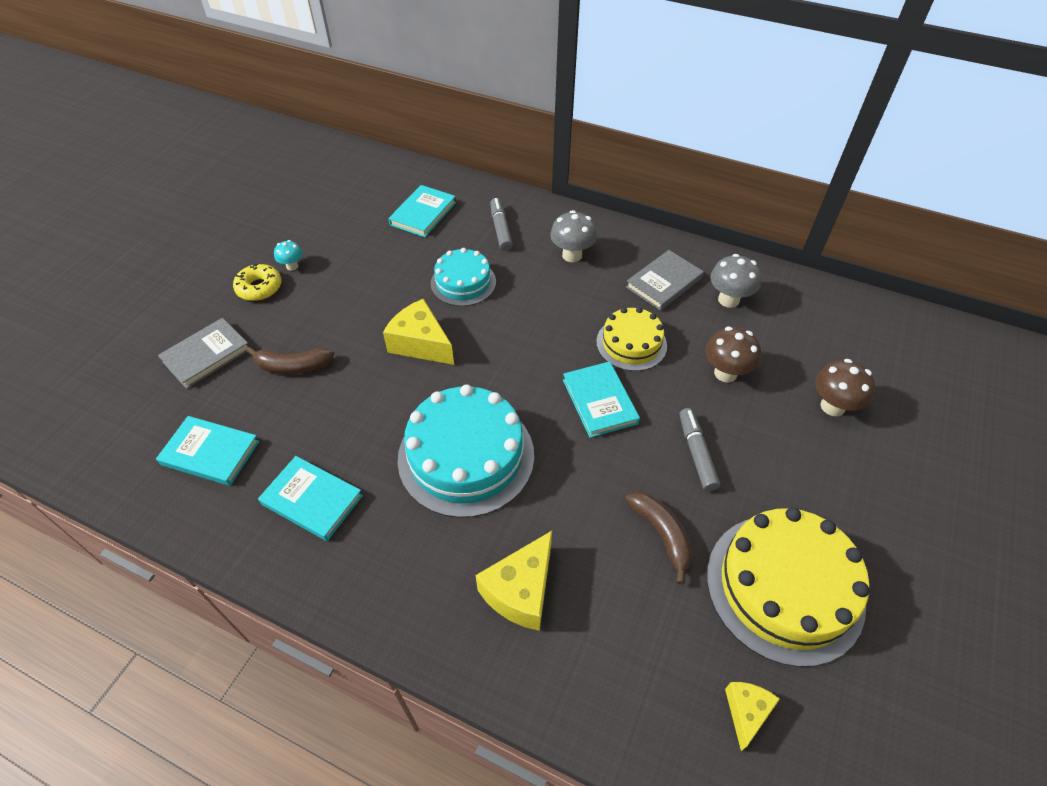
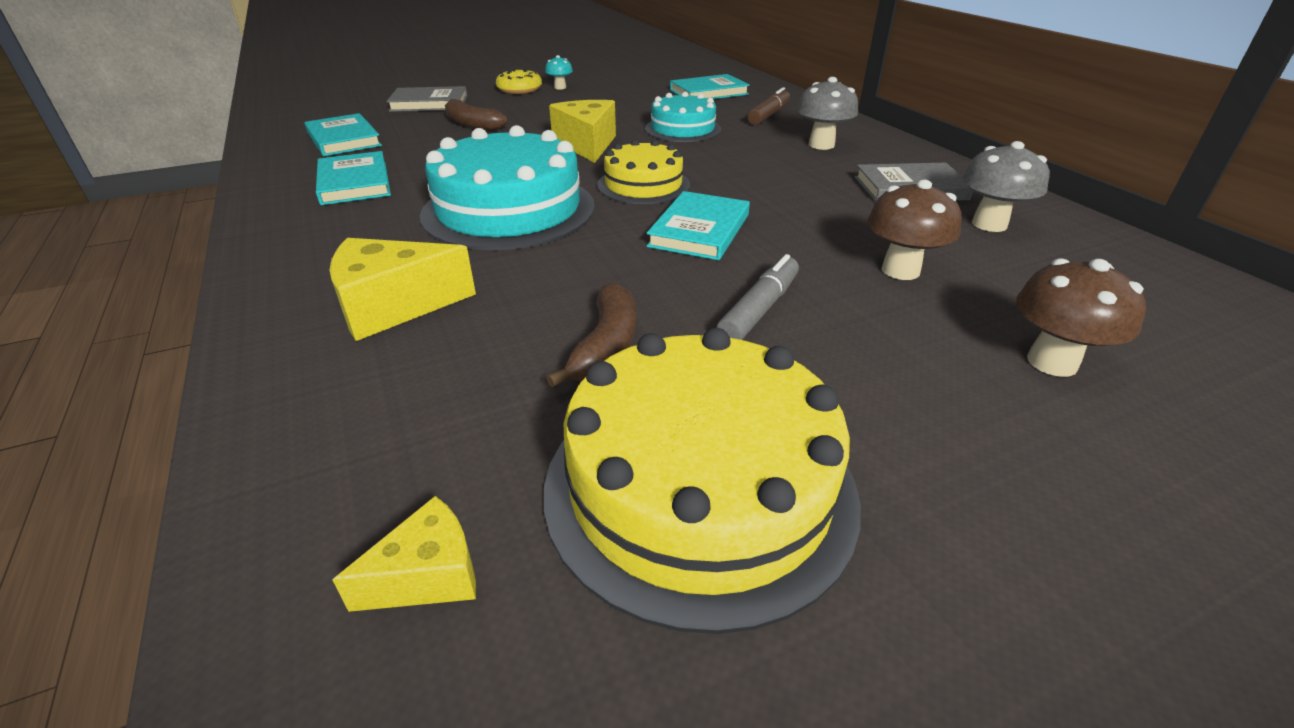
camera: 40 degrees right, 15 degrees down
grey marker [490,198,513,251] -> brown marker [748,87,790,125]
yellow cake [596,307,667,371] -> yellow cake moved to [597,139,690,204]

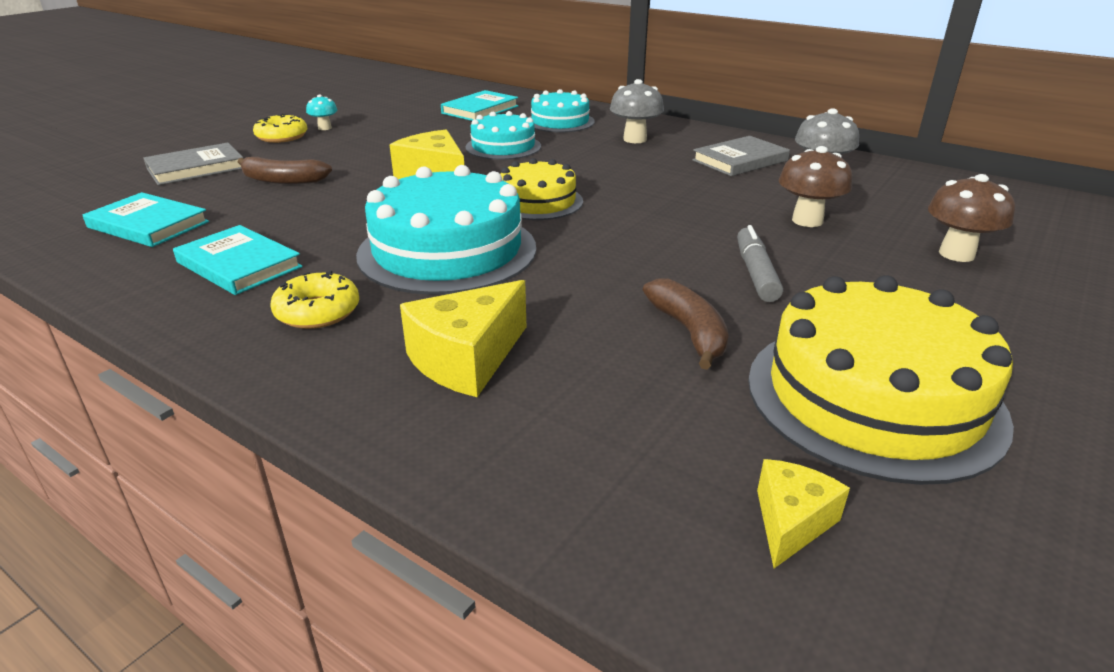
camera: 30 degrees left, 5 degrees down
turquoise book [647,191,750,260] -> none
brown marker [748,87,790,125] -> turquoise cake [528,89,595,133]
none -> yellow donut [270,271,359,329]

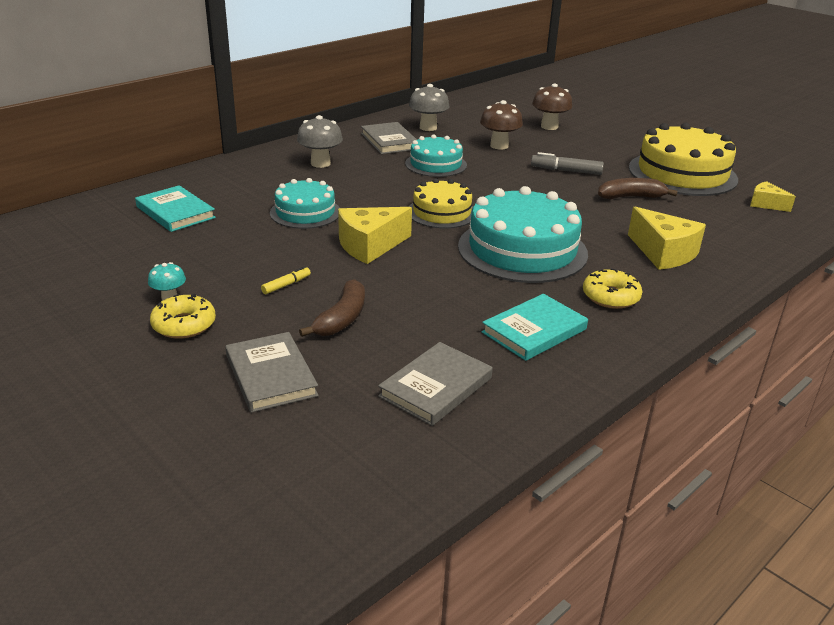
camera: 80 degrees left, 0 degrees up
turquoise book [83,192,209,247] -> grey book [378,342,493,426]
turquoise cake [528,89,595,133] -> turquoise cake moved to [405,134,467,177]
none -> yellow marker [261,266,311,294]

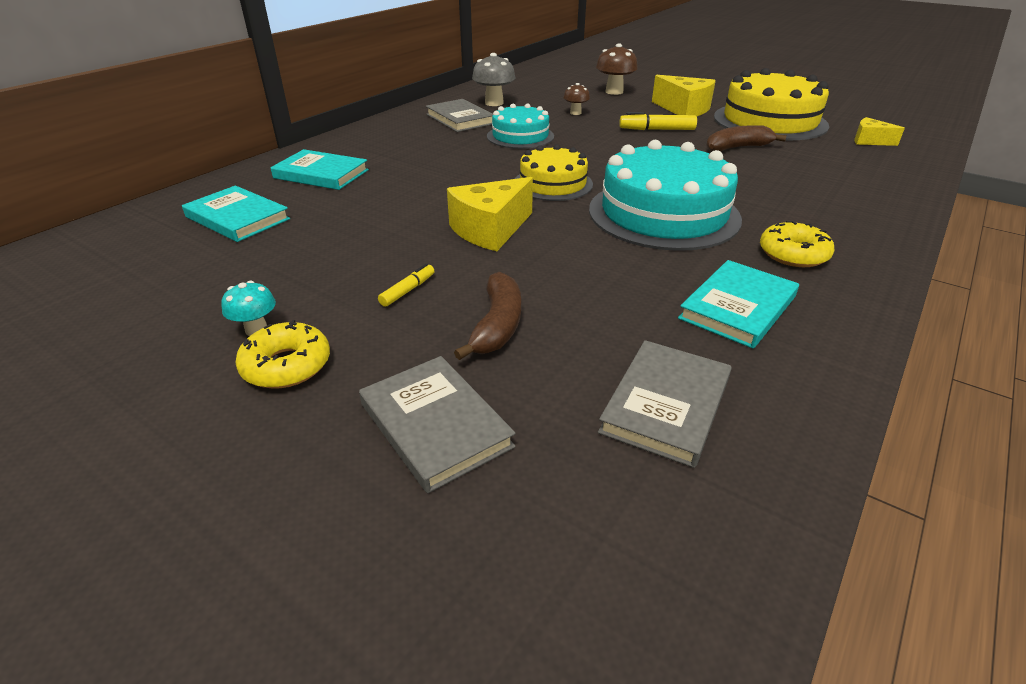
camera: 10 degrees left, 5 degrees up
turquoise cake [270,178,340,229] -> none
grey mushroom [297,115,343,168] -> none
brown mushroom [480,100,523,150] -> brown mushroom [564,83,590,115], size x0.59
grey marker [531,152,604,175] -> yellow marker [619,112,697,130]
yellow cheese [628,207,706,270] -> yellow cheese moved to [652,75,716,116]
none -> turquoise book [270,149,369,190]

